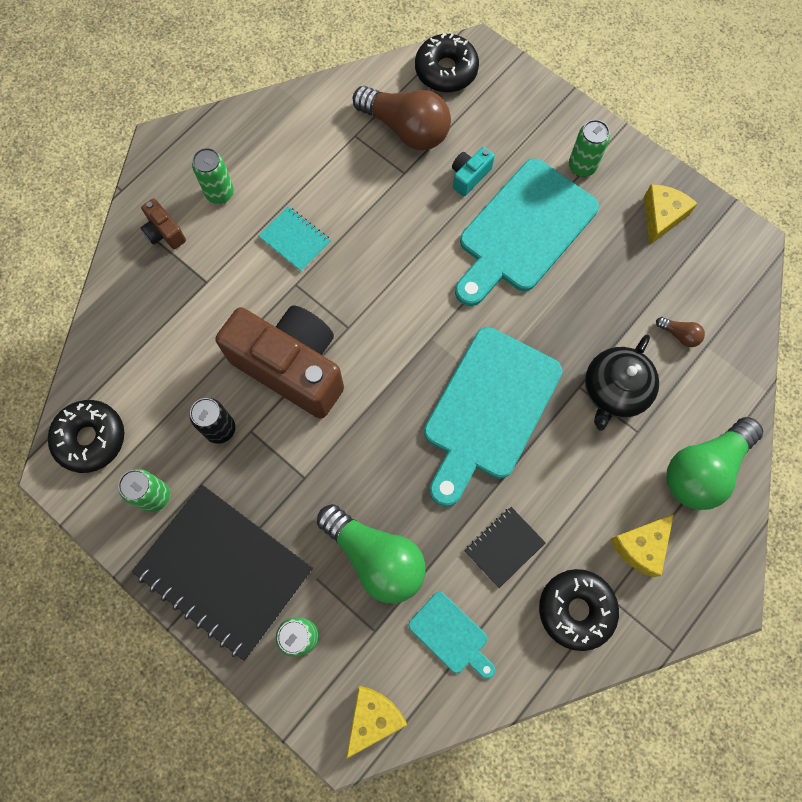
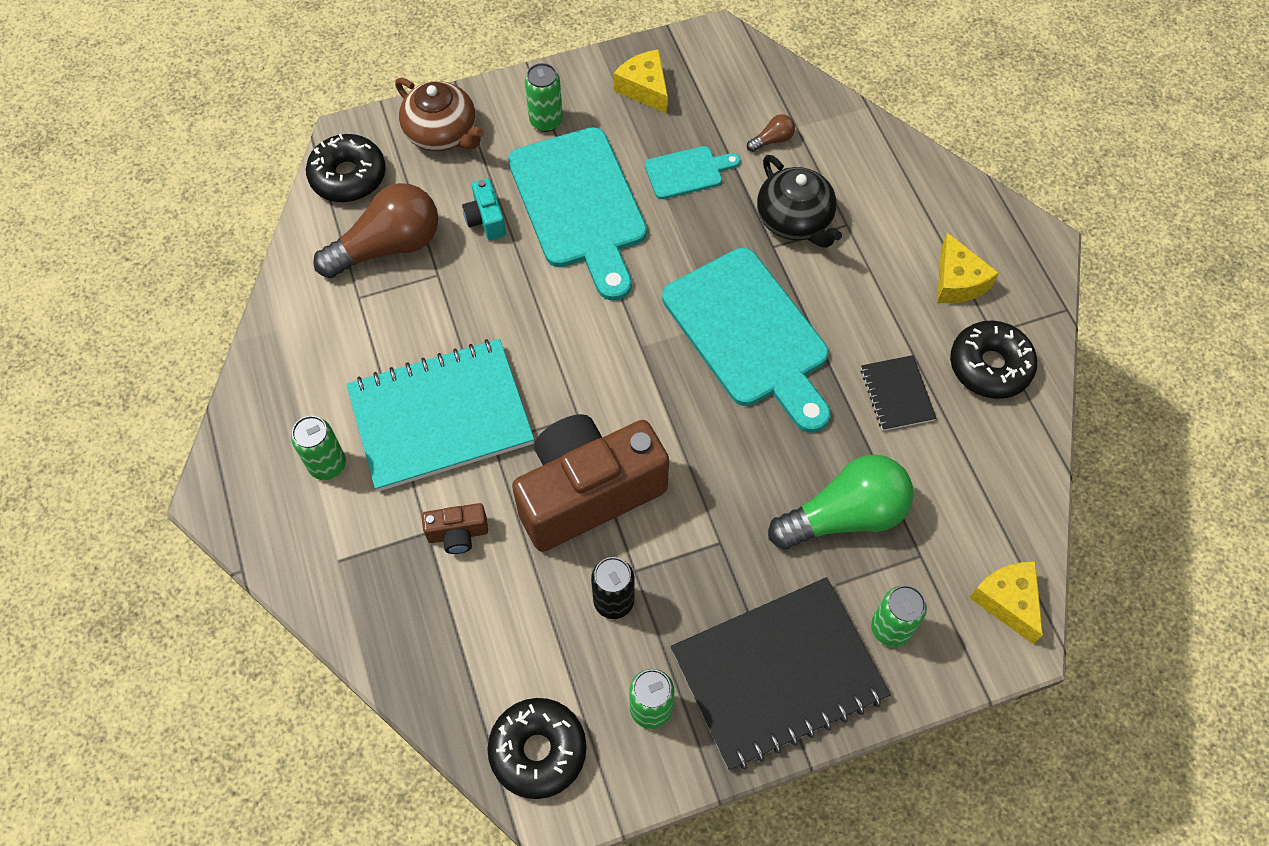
camera: 60 degrees left, 10 degrees down
brown camera [141,198,186,249] -> brown camera moved to [422,503,488,554]
turquoise notebook [258,206,331,272] -> turquoise notebook [346,339,534,492], size x2.17
turquoise cutting board [408,592,495,679] -> turquoise cutting board moved to [645,146,741,199]
green light bulb [667,417,763,510] -> none
none -> brown teapot [395,78,484,151]

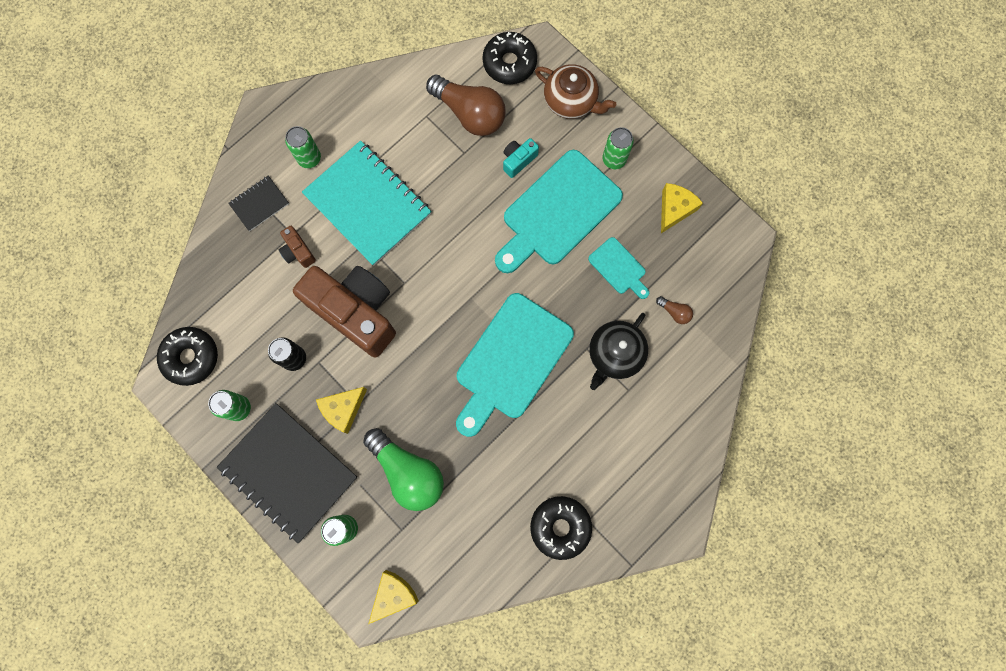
camera: 65 degrees right, 15 degrees up
brown teapot [395,78,484,151] -> brown teapot turned 75 degrees counterclockwise [535,64,616,119]
black notebook [861,355,937,431] -> black notebook moved to [228,176,289,231]
yellow cheese [937,232,999,304] -> yellow cheese moved to [316,387,367,434]

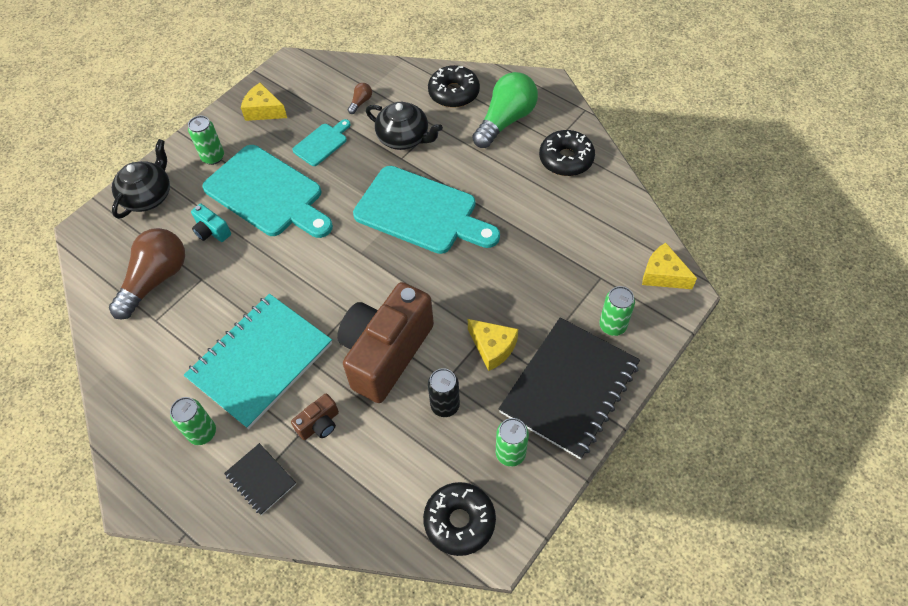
camera: 95 degrees left, 20 degrees down
green light bulb [363,428,444,511] -> green light bulb moved to [472,72,538,148]
black donut [482,32,537,84] -> black donut moved to [428,65,480,108]
brown teapot [535,64,616,119] -> black teapot [112,139,170,219]

